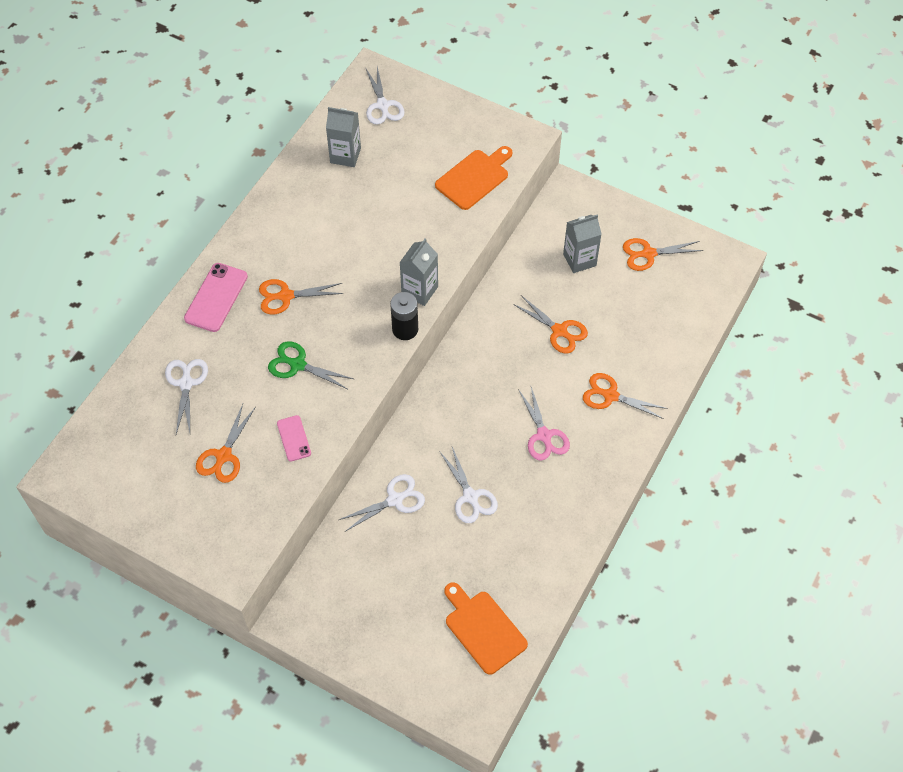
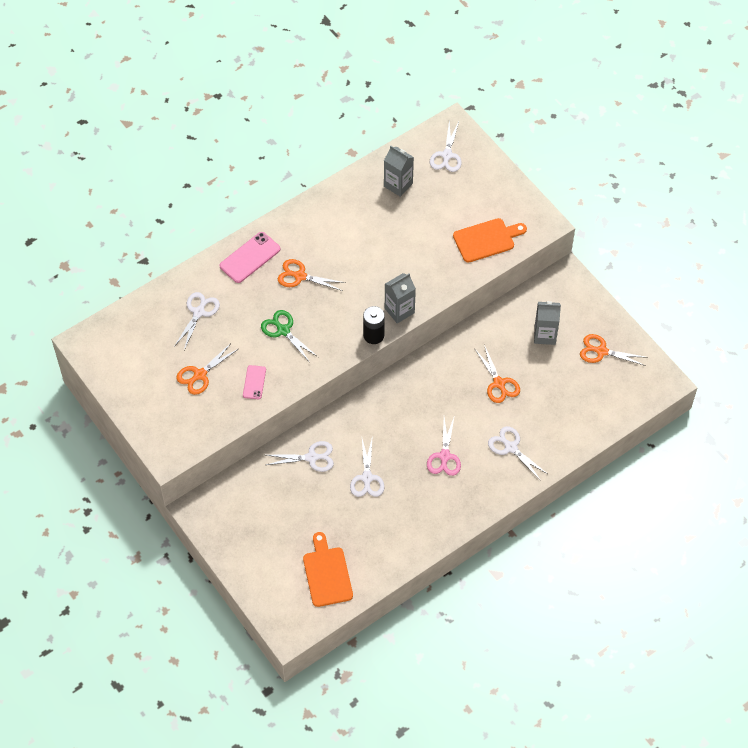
camera: 25 degrees right, 0 degrees up
orange scissors [583,373,668,419] -> white scissors [488,426,549,481]

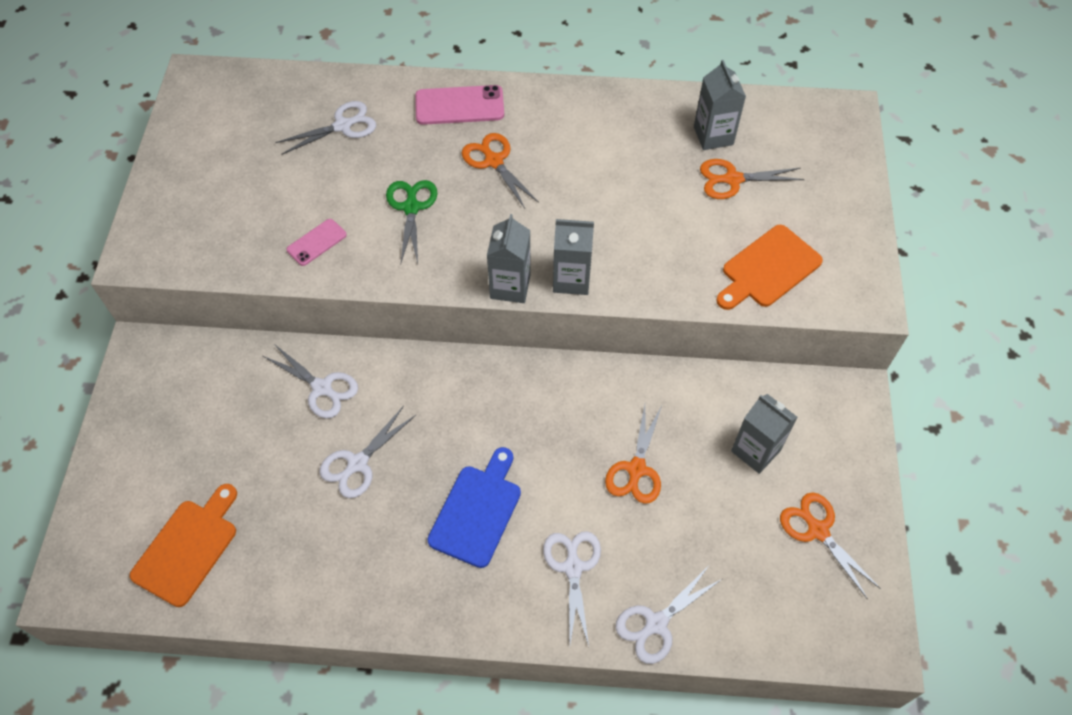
camera: 40 degrees right, 0 degrees up
orange scissors [176,342,238,395] -> orange scissors moved to [700,159,805,199]
black battery [363,306,385,344] -> grey carton [487,214,531,303]
pink scissors [427,415,461,476] -> blue cutting board [427,447,521,568]
white scissors [430,121,462,172] -> white scissors moved to [615,567,722,664]
orange cutting board [453,218,527,263] -> orange cutting board turned 120 degrees clockwise [716,225,823,310]

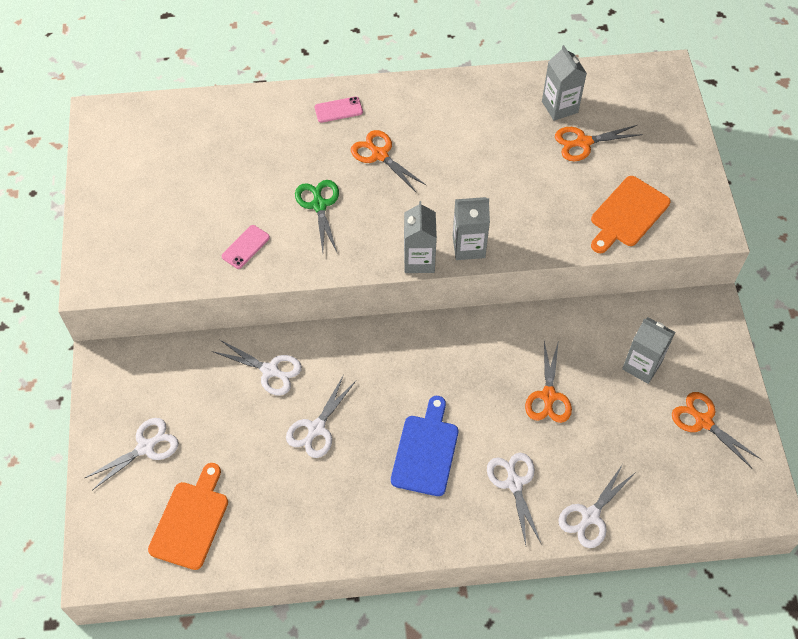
camera: 10 degrees left, 0 degrees up
white scissors [275,101,376,155] -> white scissors moved to [85,418,179,490]
pink phone [415,85,504,125] -> pink phone [315,97,363,123], size x0.60

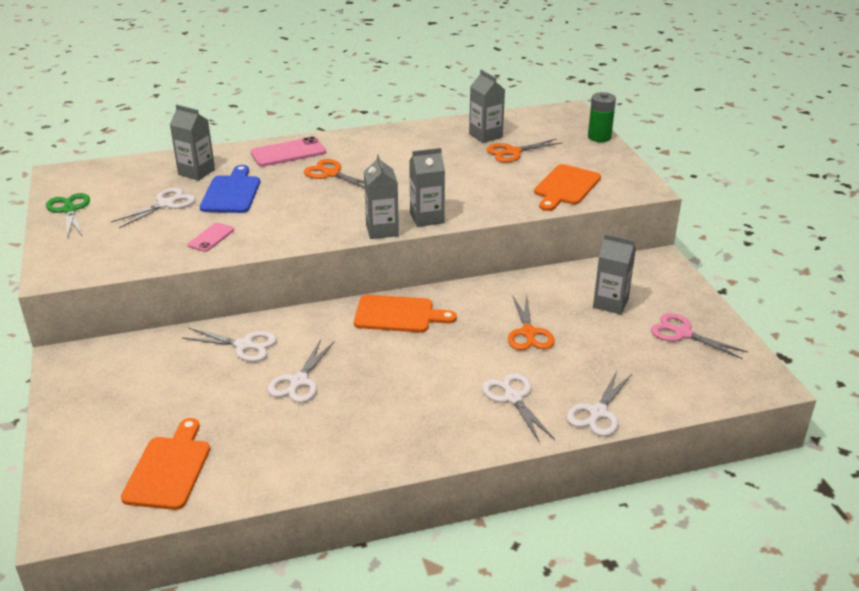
camera: 10 degrees left, 25 degrees down
white scissors [85,418,179,490] -> white scissors moved to [111,188,196,228]
green scissors [295,180,339,253] -> green scissors moved to [46,193,90,239]
pink phone [315,97,363,123] -> pink phone [251,137,326,166], size x1.67
blue cutting board [391,396,458,496] -> blue cutting board moved to [200,165,260,213]
orange scissors [672,392,761,469] -> pink scissors [651,313,748,359]
none -> grey carton [170,104,215,181]
none -> orange cutting board [354,295,457,333]
none -> green battery [588,92,616,142]

